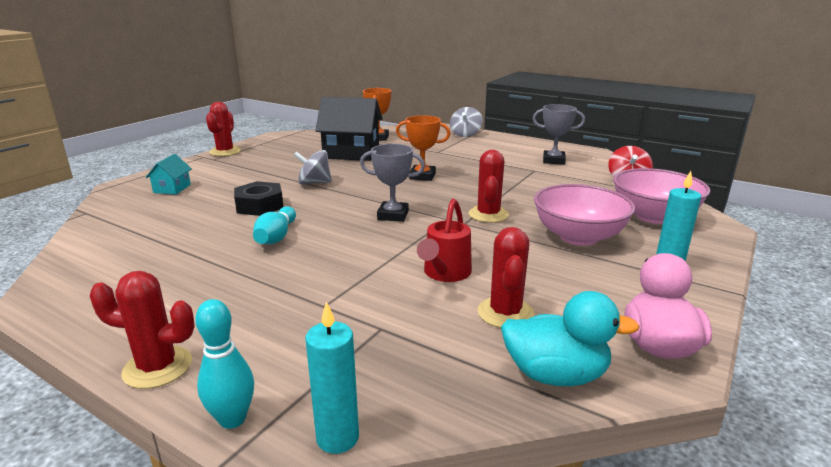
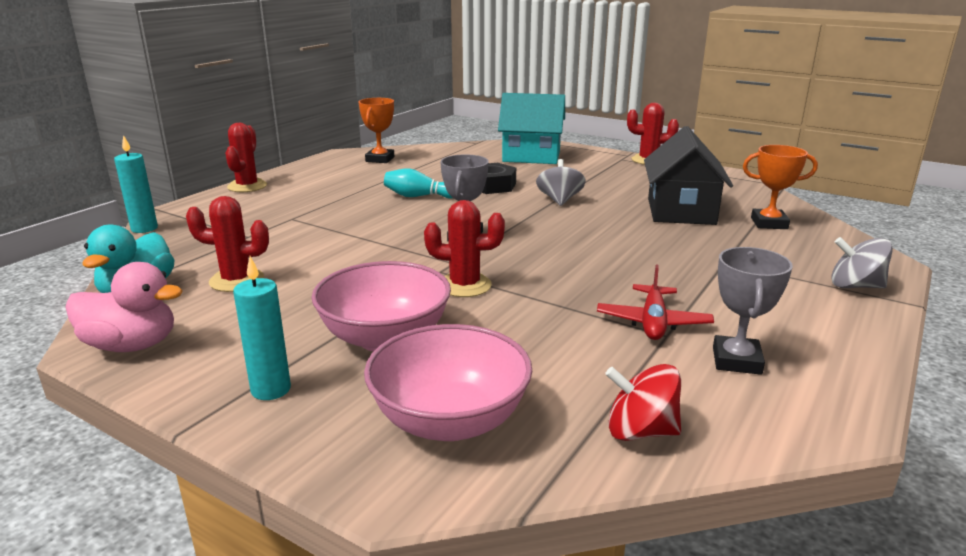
camera: 90 degrees right, 0 degrees up
turquoise house [145,154,192,195] -> turquoise house [498,93,565,164], size x2.07
turquoise bowling pin [195,299,254,429] -> none
orange trophy [396,115,450,181] -> orange trophy moved to [359,98,395,163]
red watering can [417,199,472,282] -> none
none -> red plane [597,265,714,340]

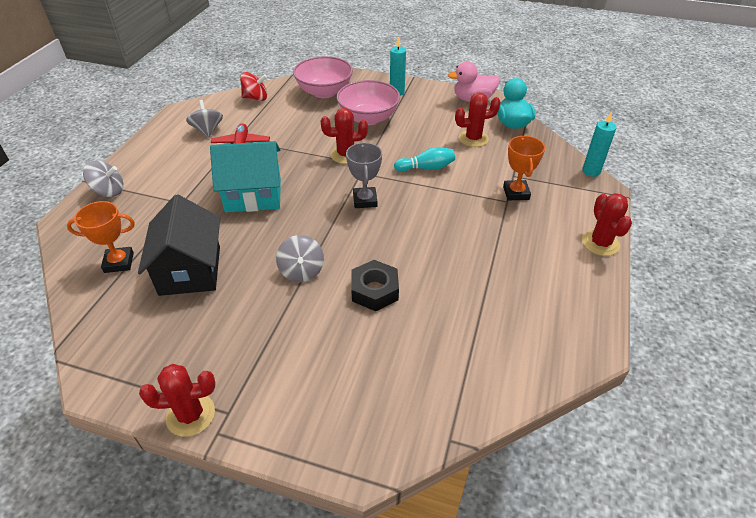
camera: 165 degrees right, 20 degrees up
orange trophy [359,98,395,163] -> orange trophy moved to [503,136,545,200]
turquoise bowling pin [384,169,452,199] -> turquoise bowling pin moved to [394,147,455,172]
turquoise house [498,93,565,164] -> turquoise house moved to [210,141,281,213]
grey trophy [713,247,793,375] -> grey spinning top [186,100,223,138]

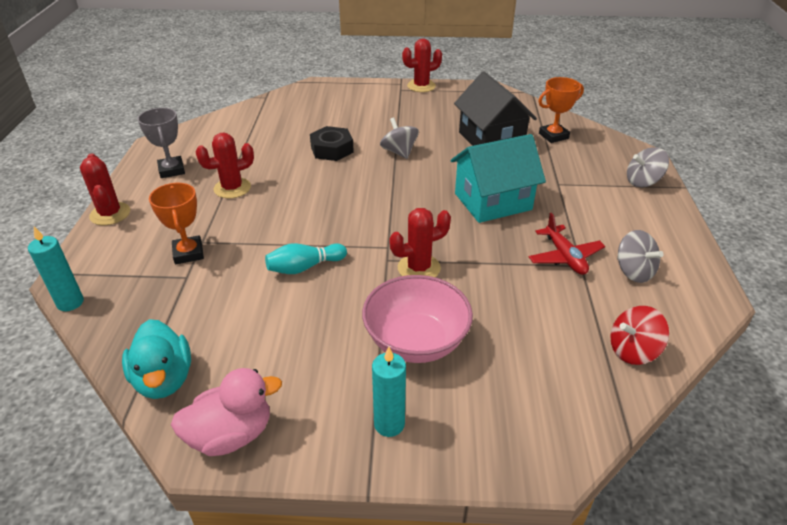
camera: 165 degrees right, 5 degrees down
pink bowl [293,56,353,98] -> none
grey trophy [346,143,382,208] -> grey trophy moved to [138,108,185,178]
red cactus [455,92,501,147] -> red cactus moved to [196,133,254,198]

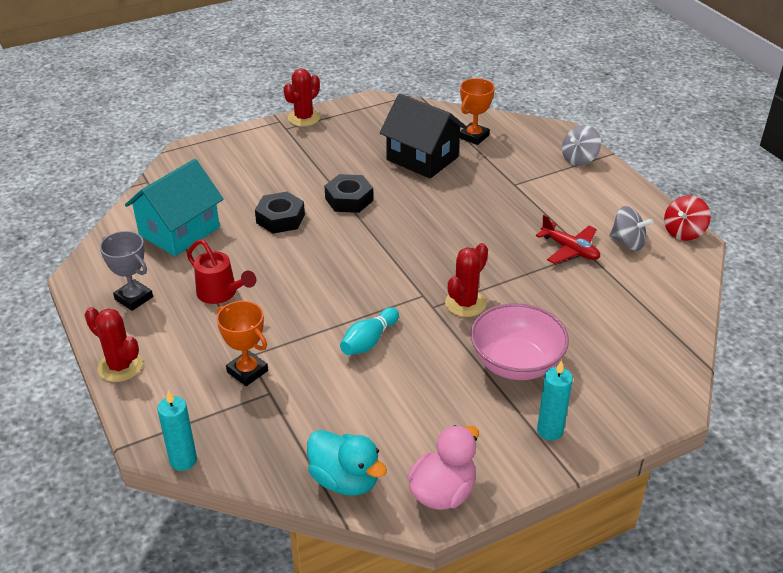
camera: 30 degrees left, 0 degrees up
red cactus [196,133,254,198] -> red watering can [187,239,256,304]
grey spinning top [380,117,419,159] -> black nut [325,174,373,213]
turquoise house [451,134,546,223] -> turquoise house moved to [125,159,224,256]
red spinning top [610,306,669,365] -> red spinning top moved to [664,195,711,241]

